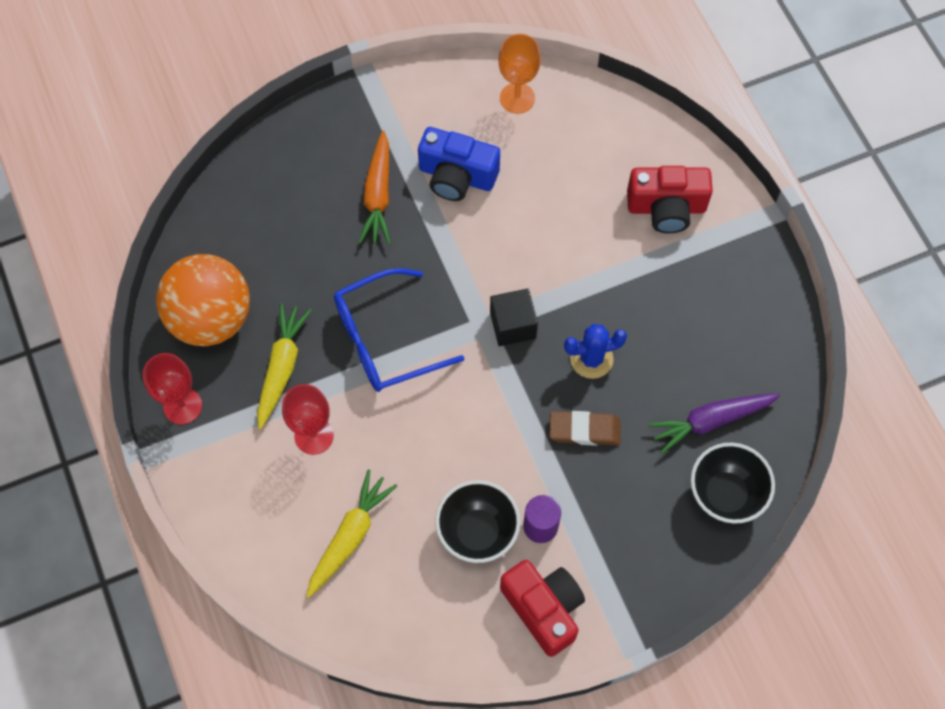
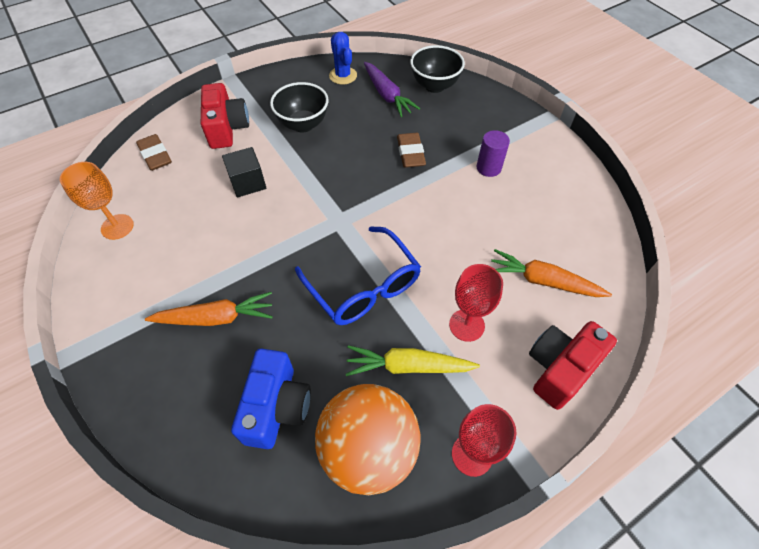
camera: 100 degrees left, 10 degrees down
yellow carrot [306,469,397,598] -> orange carrot [491,249,612,297]
blue camera [418,127,500,201] -> blue camera moved to [231,349,311,449]
black bowl [435,480,520,563] -> black bowl moved to [270,82,329,132]
black cube [490,288,538,346] -> black cube moved to [222,147,266,198]
red camera [500,560,585,657] -> red camera moved to [529,321,617,410]
blue cactus [564,324,627,379] -> blue cactus moved to [329,32,357,85]
none -> brown eraser [136,134,172,171]

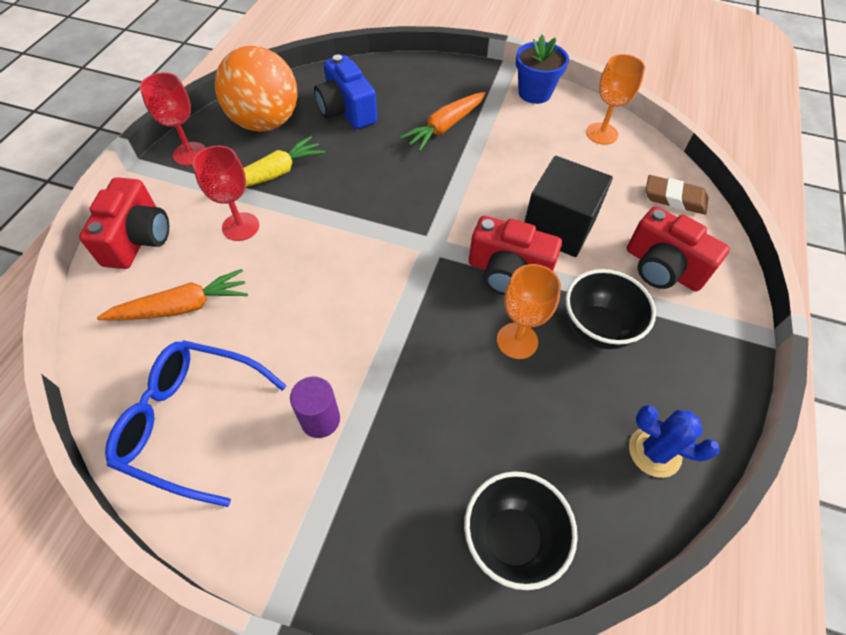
camera: 140 degrees right, 0 degrees up
black cube [222,147,266,198] -> black cube [524,156,613,257], size x1.57
blue glasses [295,226,421,325] -> blue glasses moved to [105,341,286,507]
purple carrot [364,62,420,117] -> none
brown eraser [397,133,426,168] -> none
none -> red camera [469,216,562,295]
none -> orange goblet [497,264,561,359]
none -> blue flower pot [516,35,569,104]

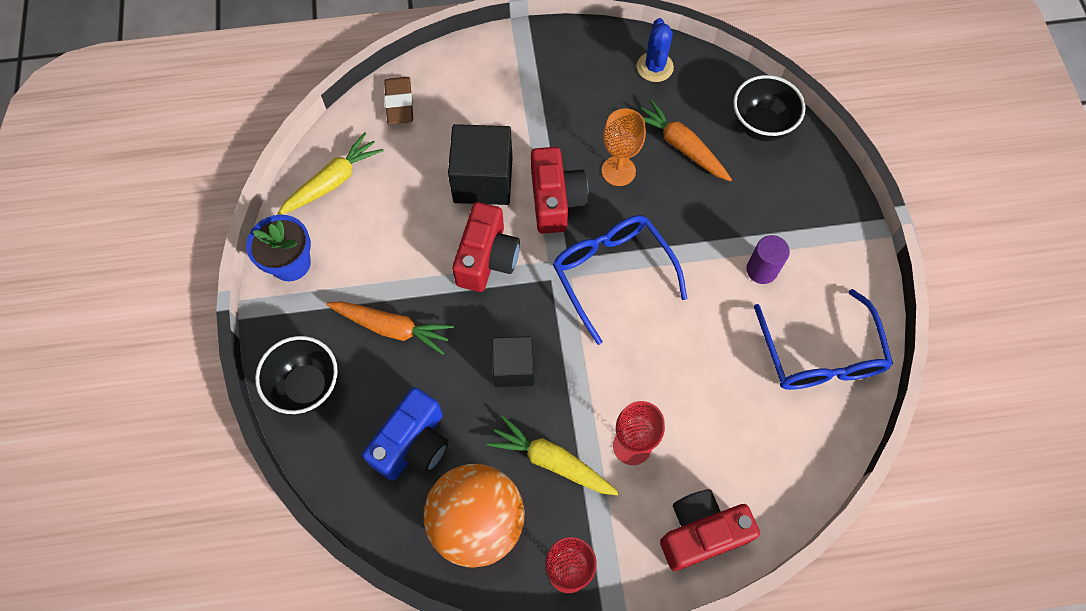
camera: 115 degrees left, 10 degrees up
orange carrot [97,269,248,321] -> orange carrot moved to [640,99,732,181]
black bowl [566,269,656,349] -> black bowl moved to [255,336,338,414]
orange goblet [586,54,645,145] -> yellow carrot [277,132,384,215]
red camera [627,206,730,291] -> red camera moved to [452,202,520,292]
none -> black cube [492,336,534,387]
none -> blue glasses [553,215,687,345]

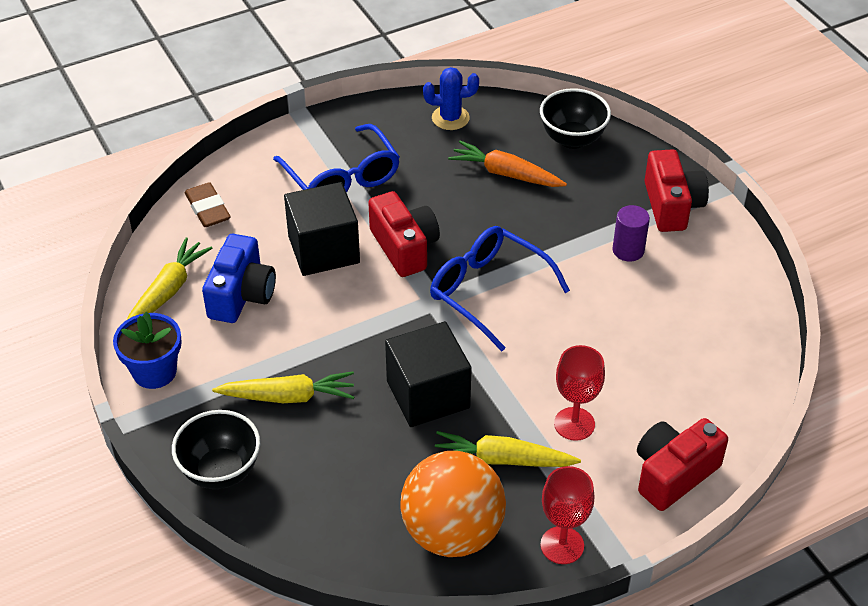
camera: 20 degrees left, 20 degrees down
orange carrot [326,301,454,355] -> yellow carrot [212,371,354,403]
blue camera [362,387,449,481] -> blue camera moved to [202,234,276,323]
red camera [452,202,520,292] -> red camera moved to [645,149,709,232]
black cube [492,336,534,387] -> black cube [385,321,472,427], size x1.57
orange goblet [602,108,646,186] -> none
blue cactus [637,18,674,82] -> blue cactus turned 75 degrees counterclockwise [423,67,479,130]
blue glasses [754,289,893,390] -> blue glasses moved to [273,124,400,192]

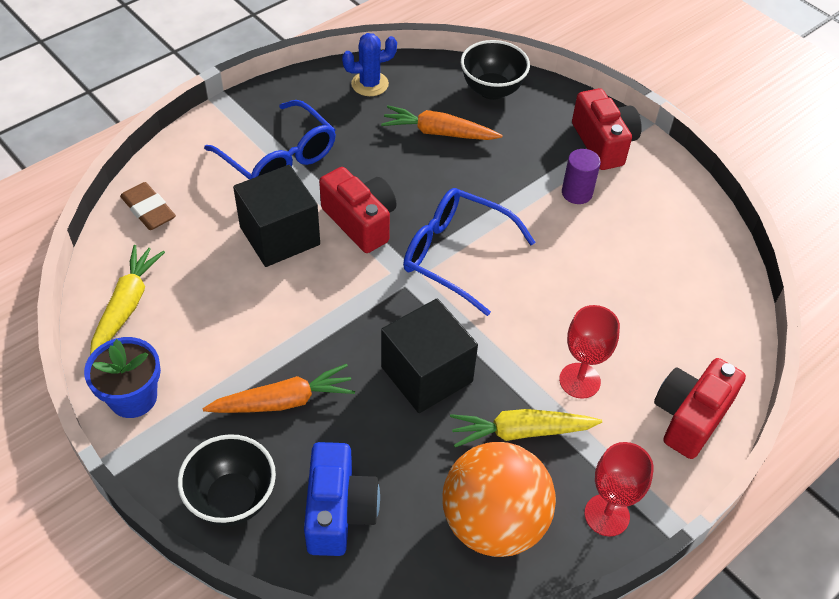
camera: 15 degrees left, 5 degrees up
blue camera [202,234,276,323] -> blue camera moved to [304,442,380,556]
yellow carrot [212,371,354,403] -> orange carrot [203,364,355,413]

